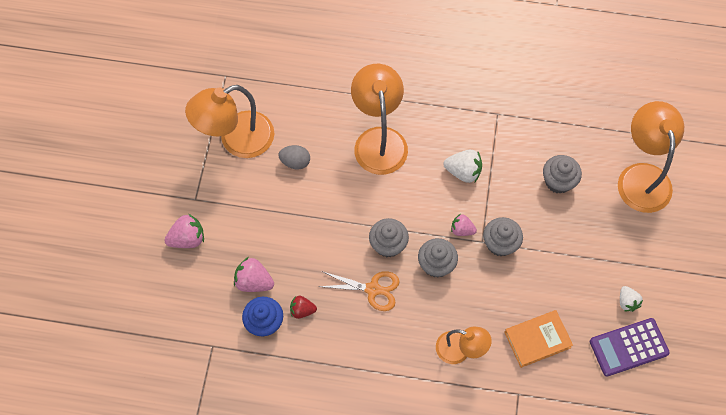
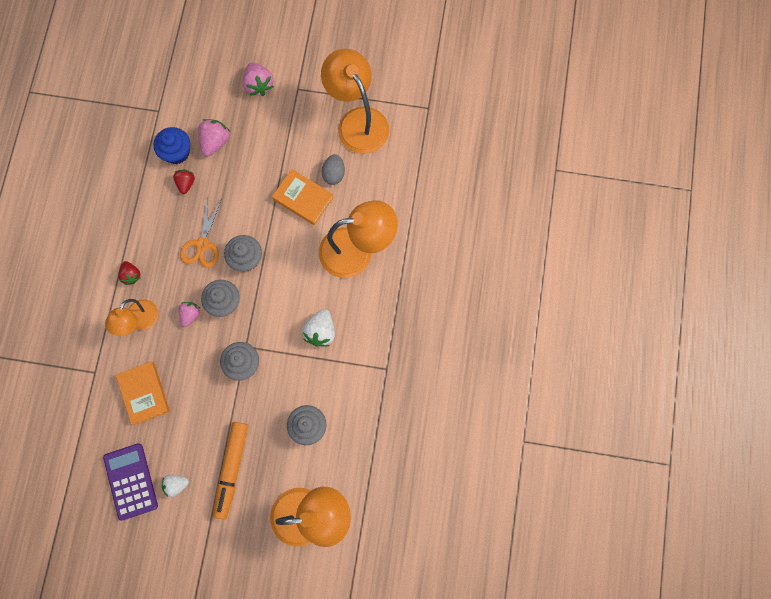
camera: 90 degrees right, 10 degrees up
pink strawberry [451,214,477,236] -> pink strawberry moved to [179,302,201,327]
none -> red strawberry [118,261,140,285]
none -> orange marker [213,422,248,519]
none -> orange book [272,169,334,225]

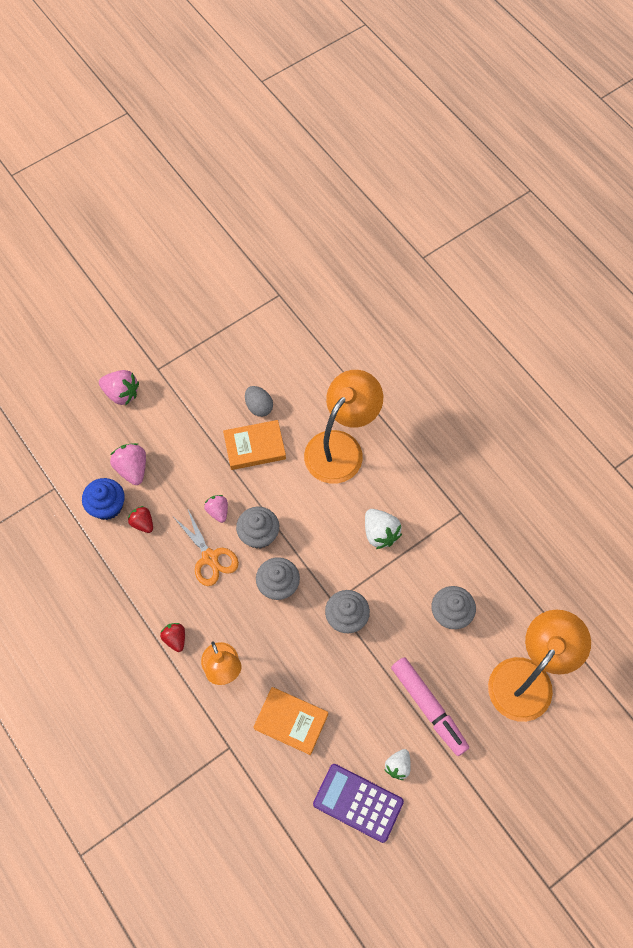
camera: 45 degrees left, 10 degrees down
red strawberry [118,261,140,285] -> red strawberry turned 135 degrees counterclockwise [160,623,185,652]
pink strawberry [179,302,201,327] -> pink strawberry moved to [204,495,228,523]
orange marker [213,422,248,519] -> pink marker [391,657,469,756]
orange lamp [321,49,389,154] -> none

